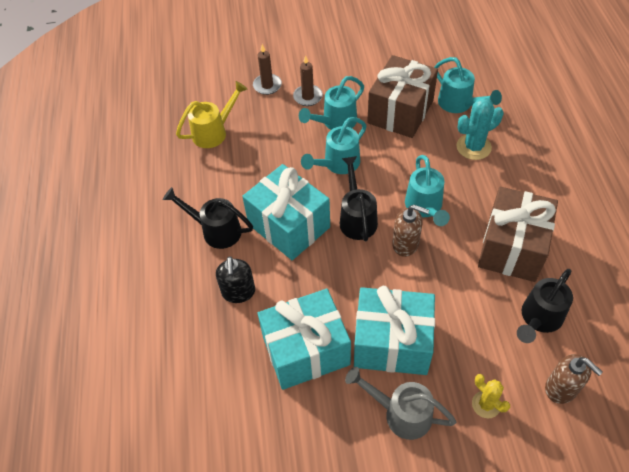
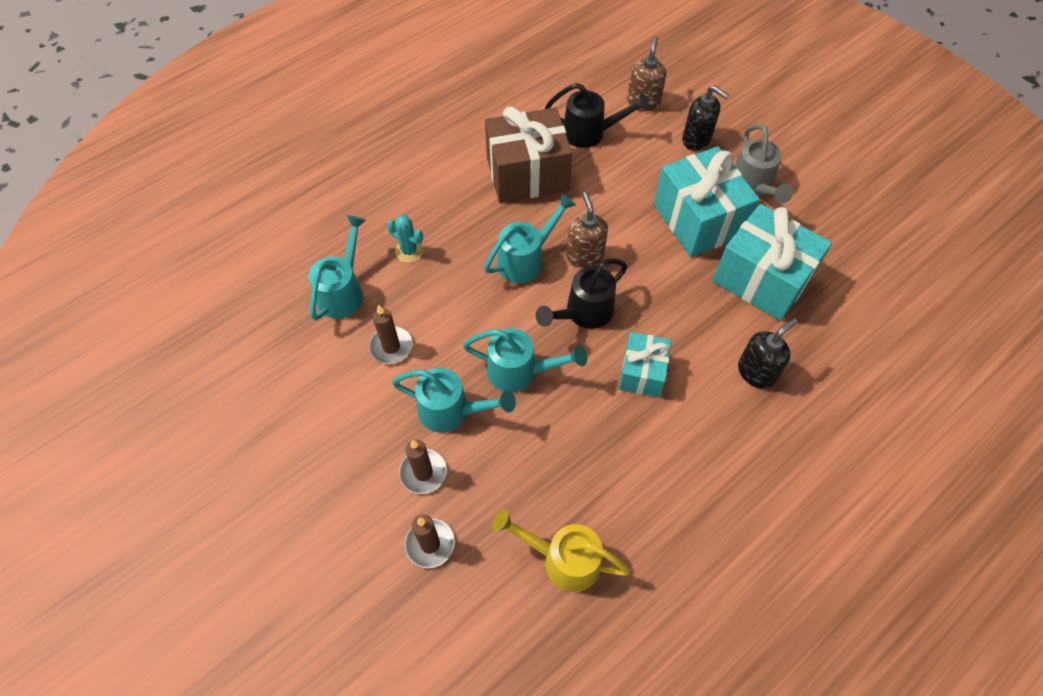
camera: 125 degrees left, 5 degrees up
black watering can [163,187,253,249] -> none
turquoise gift [242,164,330,260] -> turquoise gift [619,332,671,398], size x0.57
brown gift [367,55,438,138] -> brown candle [369,305,413,364]
turquoise cactus [456,98,503,160] -> turquoise cactus [387,215,423,263], size x0.64
yellow cactus [472,374,510,418] -> black soap dispenser [682,85,729,150]

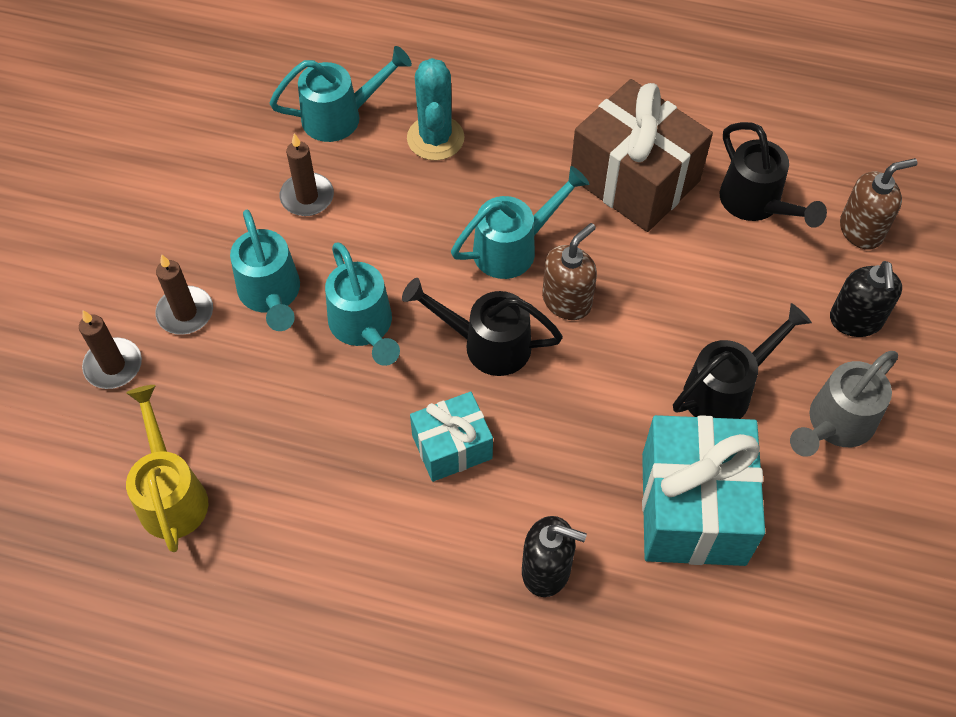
camera: 55 degrees right, 0 degrees up
turquoise cactus [387,215,423,263] -> turquoise cactus [407,58,464,161], size x1.56
turquoise watering can [484,194,576,283] -> turquoise watering can turned 45 degrees counterclockwise [451,166,589,279]
turquoise gift [654,146,760,257] -> black watering can [673,303,812,419]

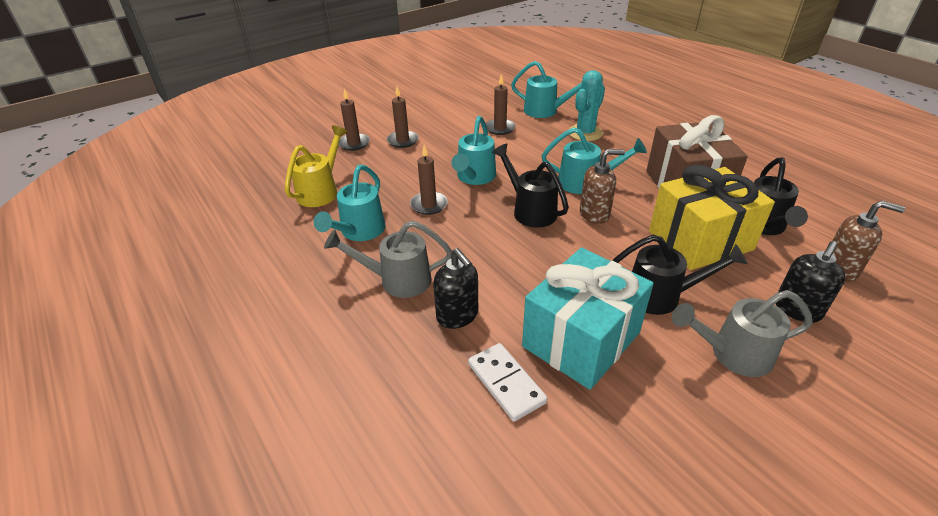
camera: 40 degrees right, 20 degrees down
turquoise watering can [230,210,300,331] -> turquoise watering can moved to [313,165,386,241]
turquoise gift [410,392,493,482] -> none
none -> grey watering can [324,220,452,298]
none -> brown candle [410,145,448,215]
none -> white domino [468,343,548,421]
none -> yellow gift [649,165,775,270]

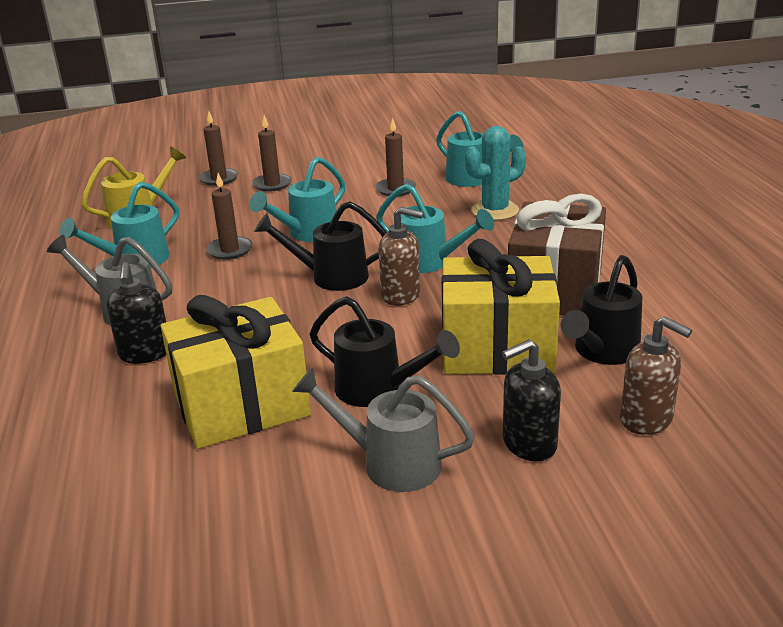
camera: 25 degrees right, 10 degrees down
white domino [468,343,548,421] -> none
black watering can [492,144,569,228] -> black watering can turned 75 degrees counterclockwise [254,201,387,291]
turquoise gift [522,247,654,390] -> yellow gift [161,295,311,449]

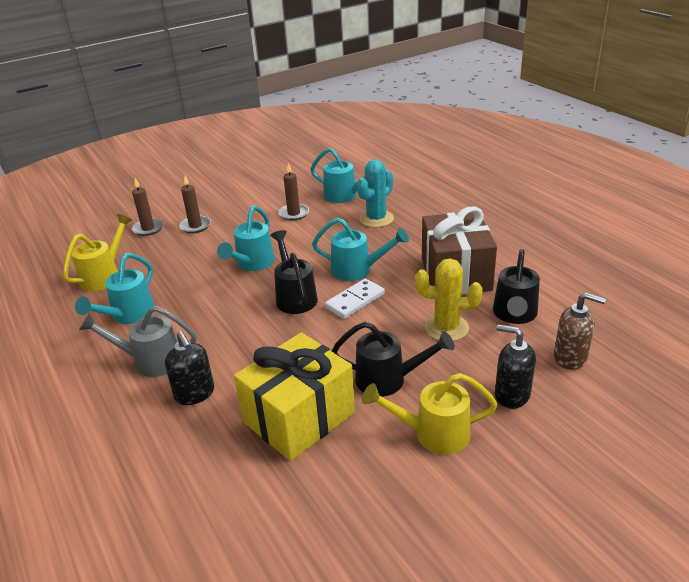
camera: 20 degrees left, 5 degrees up
brown candle [206,173,252,260] -> none
black watering can [254,201,387,291] -> black watering can turned 90 degrees clockwise [270,230,318,314]
grey watering can [292,368,475,492] -> yellow watering can [362,373,498,454]
brown soap dispenser [379,207,424,306] -> white domino [325,278,385,319]
yellow gift [442,239,560,375] -> yellow cactus [415,259,483,341]
black soap dispenser [502,339,561,461] -> black soap dispenser turned 75 degrees clockwise [495,324,536,409]

